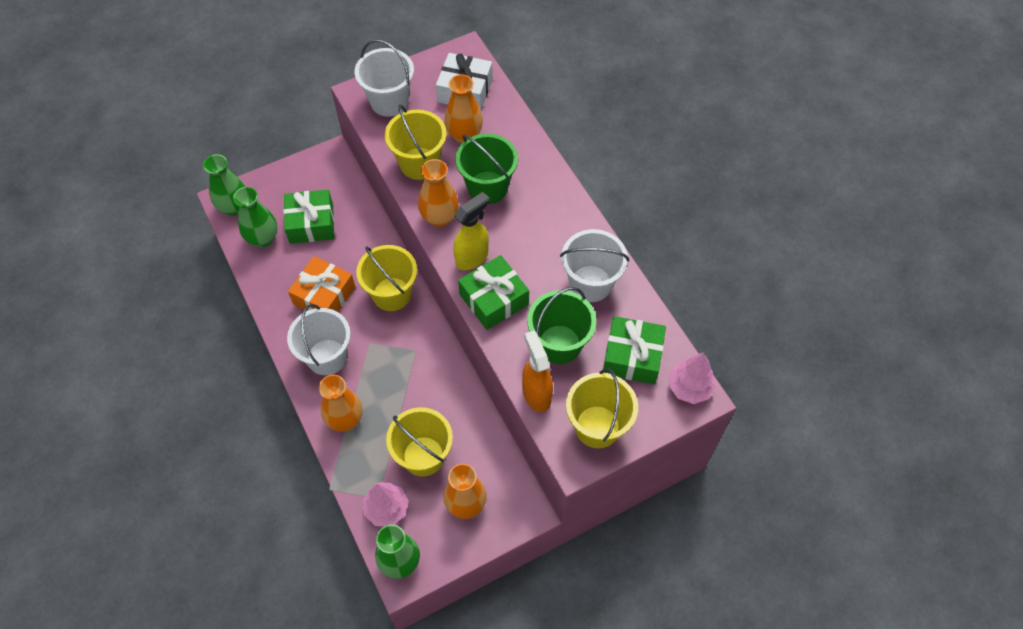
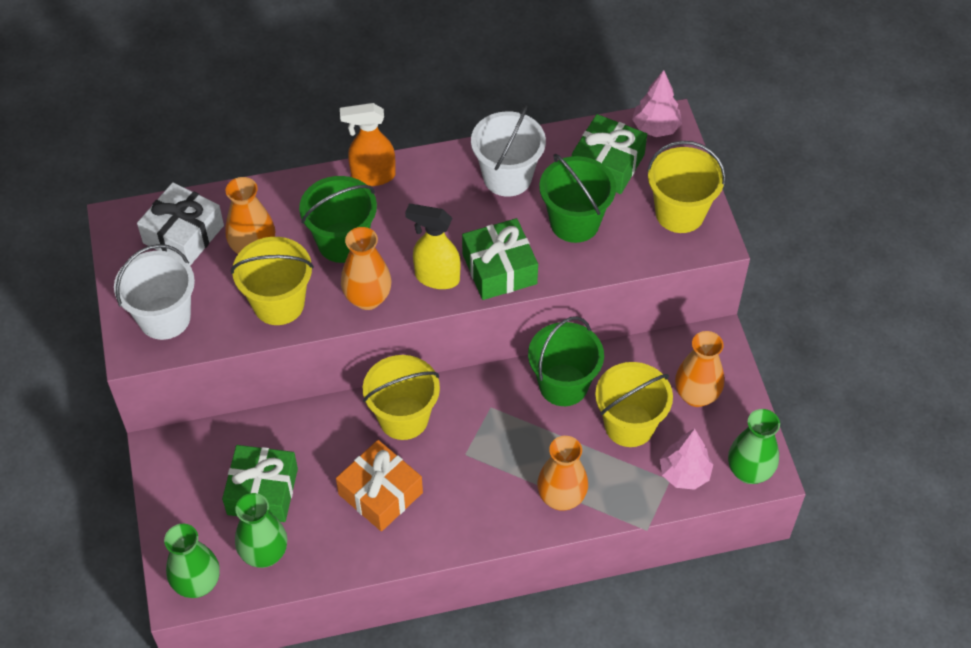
camera: 75 degrees left, 5 degrees down
white bucket [287,304,351,375] -> none
yellow spray bottle [453,192,489,271] -> yellow spray bottle turned 45 degrees counterclockwise [405,204,461,289]
orange spray bottle [522,331,553,412] -> orange spray bottle moved to [340,103,396,186]
none -> green bucket [528,316,604,406]

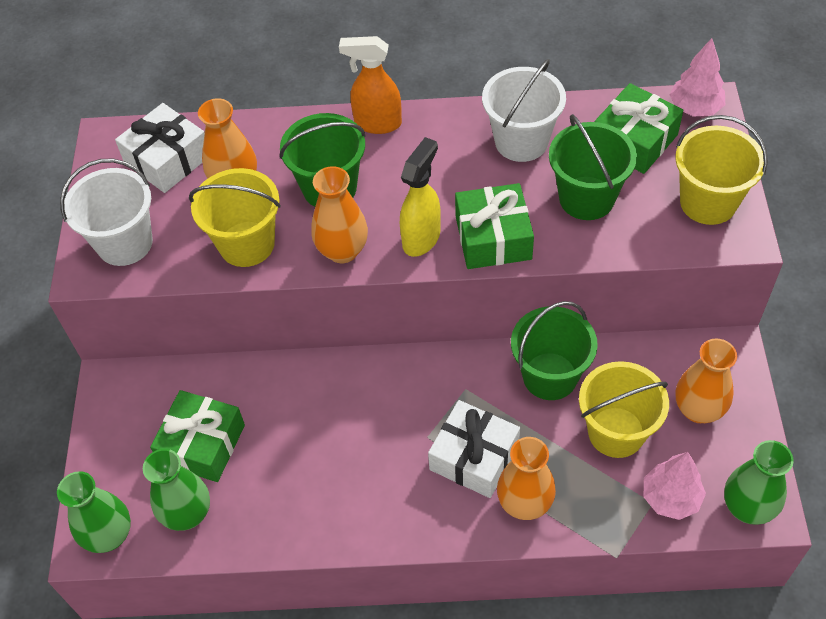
camera: 15 degrees right, 0 degrees up
orange gift [336,440,423,531] -> none
yellow bucket [363,355,440,440] -> none
yellow spray bottle [405,204,461,289] -> yellow spray bottle turned 90 degrees clockwise [400,137,441,257]
none -> white gift [428,400,520,498]

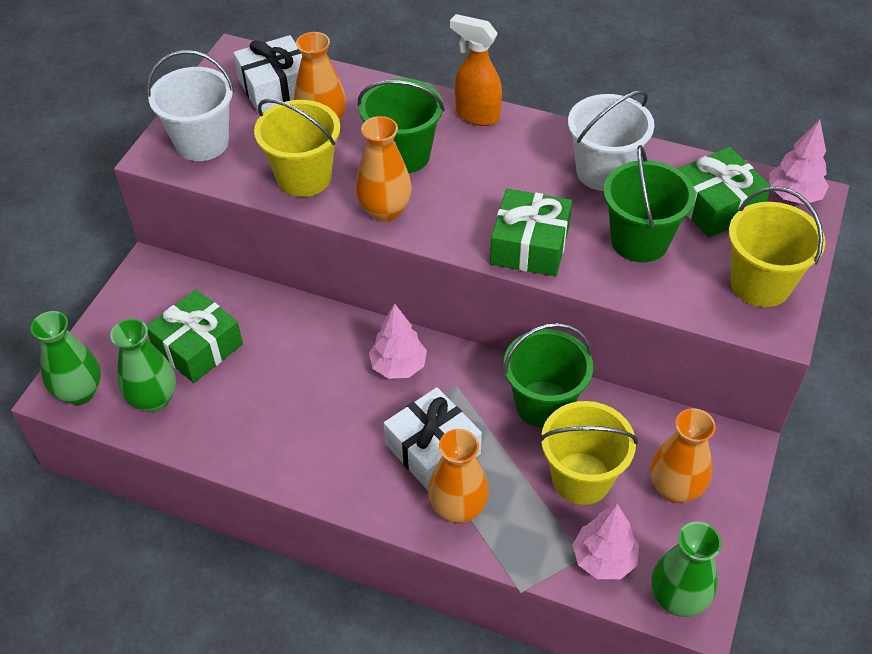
camera: 20 degrees right, 5 degrees down
yellow spray bottle [400,137,441,257] -> none
none -> pink tree [369,303,427,379]

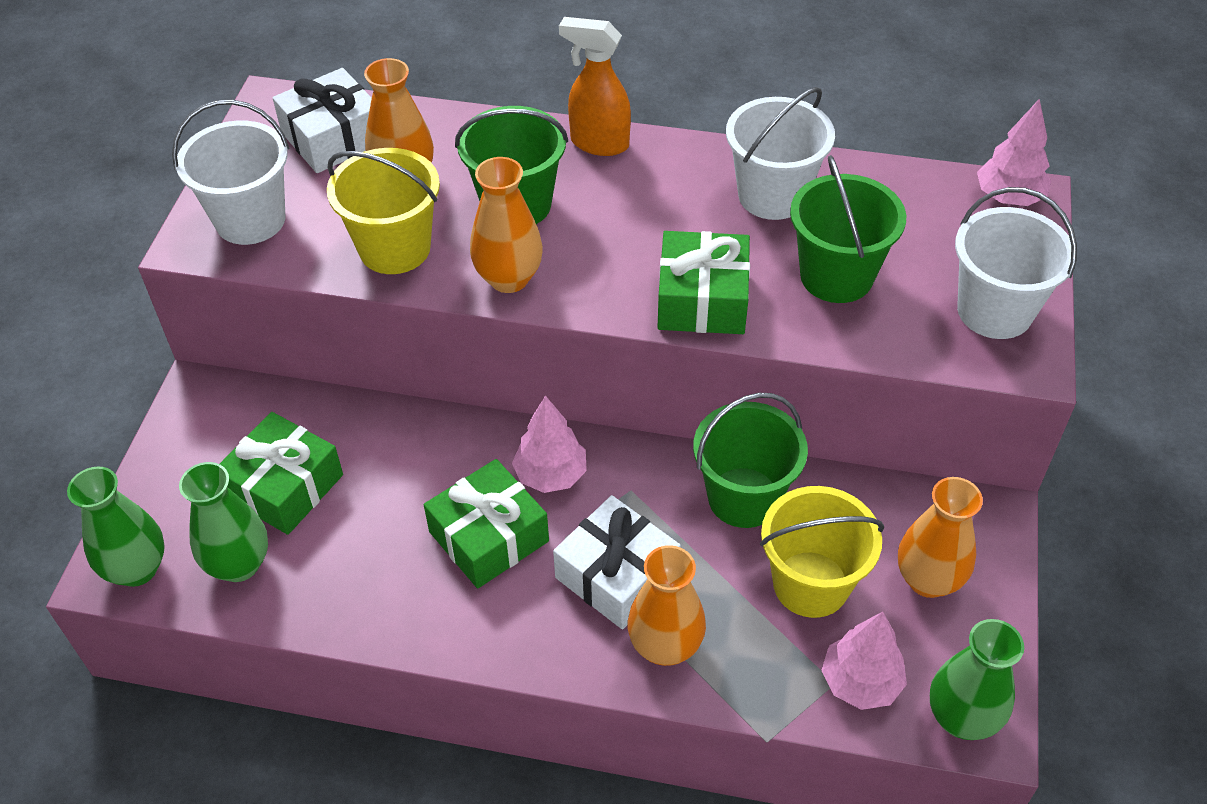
camera: 10 degrees left, 0 degrees up
green gift [677,147,771,238] -> green gift moved to [424,459,549,588]
yellow bucket [729,186,825,307] -> white bucket [955,187,1077,339]

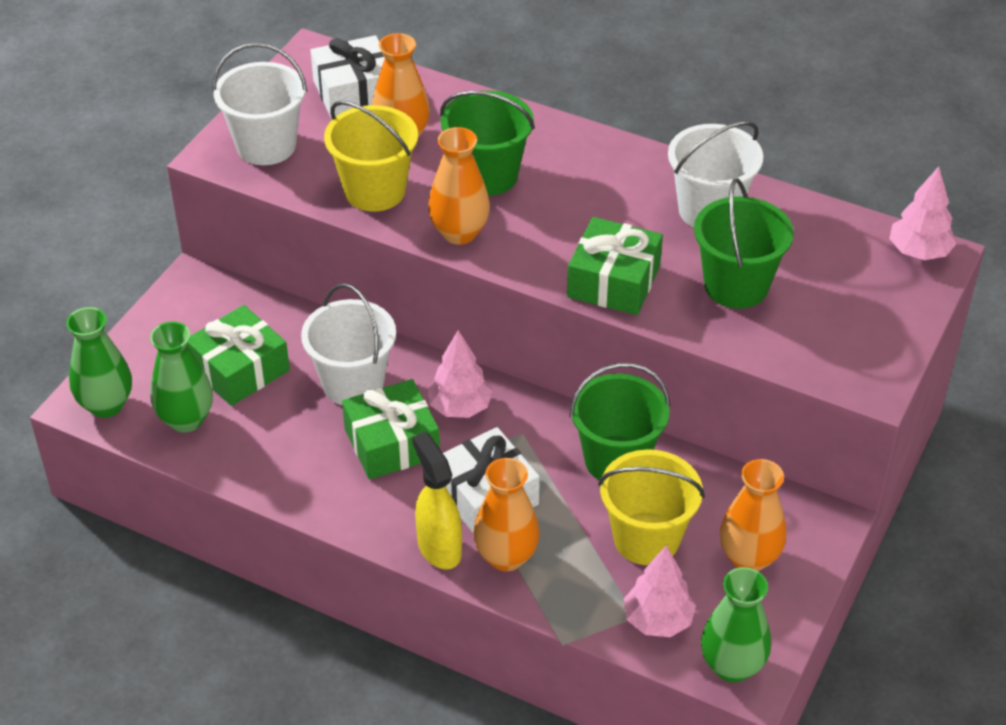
camera: 15 degrees right, 5 degrees down
orange spray bottle [559,17,631,156] -> none
white bucket [955,187,1077,339] -> white bucket moved to [301,283,396,405]
none -> yellow spray bottle [412,432,462,569]

